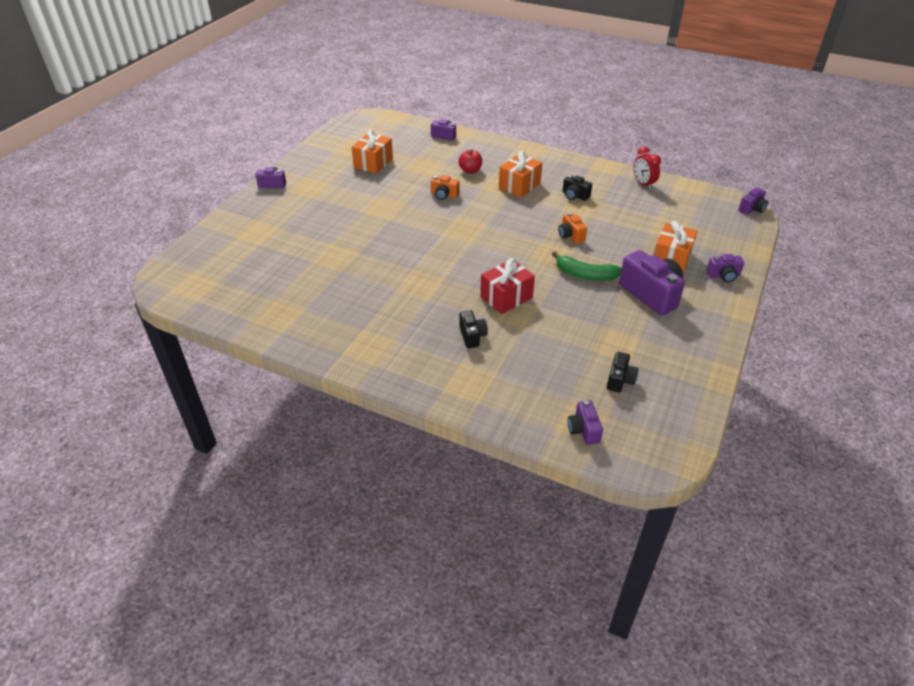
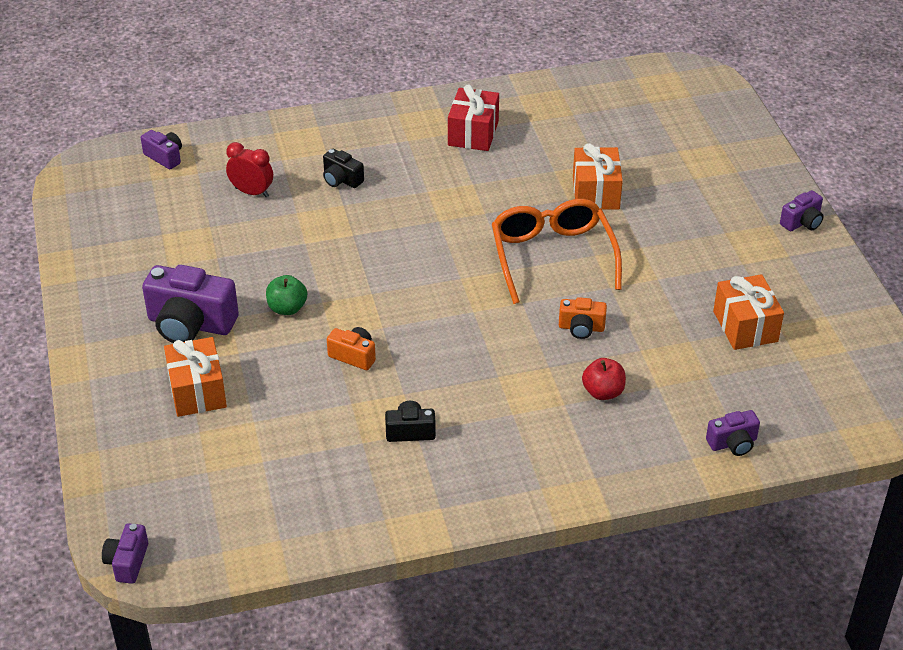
camera: 140 degrees right, 0 degrees up
orange camera [431,175,459,200] -> orange camera turned 150 degrees counterclockwise [559,297,607,339]
red gift [480,258,535,314] -> red gift moved to [448,84,499,151]
orange gift [499,151,542,197] -> orange gift moved to [573,143,623,210]
green banana [552,251,622,281] -> green apple [266,275,307,315]
black camera [607,352,638,393] -> none
red clock [633,147,661,189] -> red clock moved to [226,142,273,197]
purple camera [706,254,744,282] -> none
none -> orange glasses [492,199,622,304]

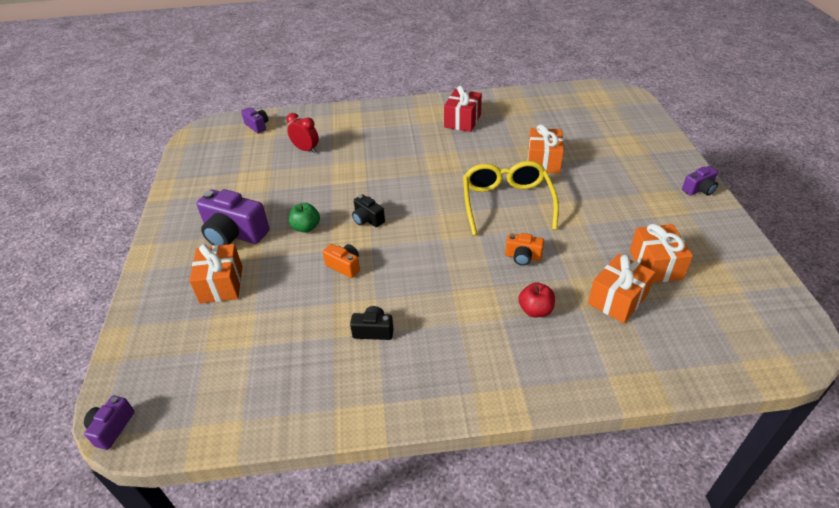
camera: 10 degrees right, 0 degrees up
black camera [323,149,364,188] -> black camera moved to [352,194,385,227]
orange glasses [492,199,622,304] -> yellow glasses [463,161,559,235]
purple camera [706,410,760,456] -> none
none -> orange gift [588,254,656,323]

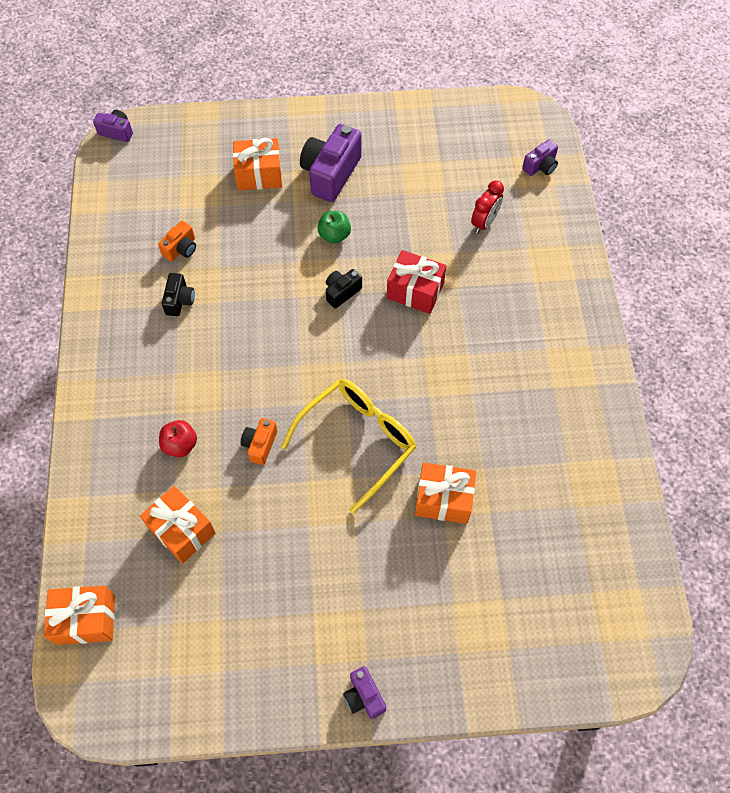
camera: 90 degrees right, 20 degrees up
orange camera [323,244,360,278] -> orange camera moved to [158,221,196,261]
red gift [444,86,482,132] -> red gift moved to [387,250,446,314]
yellow glasses [463,161,559,235] -> yellow glasses turned 45 degrees counterclockwise [281,379,416,514]
orange gift [630,224,693,283] -> orange gift moved to [44,585,115,645]

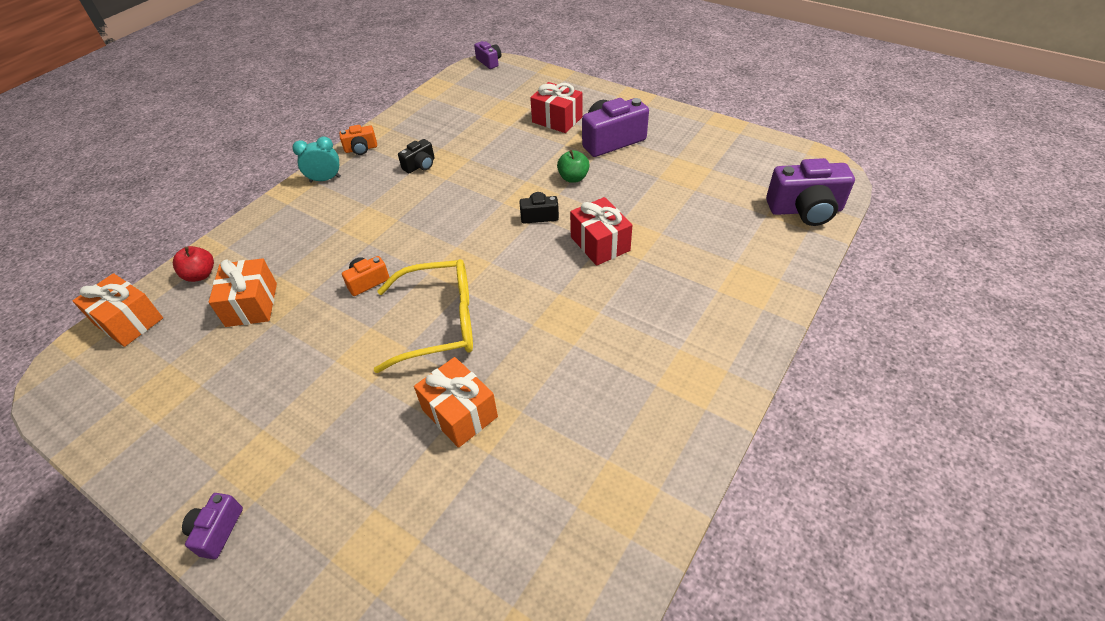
camera: 40 degrees right, 15 degrees down
orange camera [158,221,196,261] -> orange camera moved to [339,125,377,155]
red apple [159,420,197,457] -> red apple moved to [173,246,214,282]
orange gift [233,138,282,190] -> red gift [530,82,582,133]
red clock [471,180,504,233] -> none
purple camera [522,139,558,176] -> purple camera [766,158,855,226], size x1.91
none -> turquoise clock [292,137,341,183]

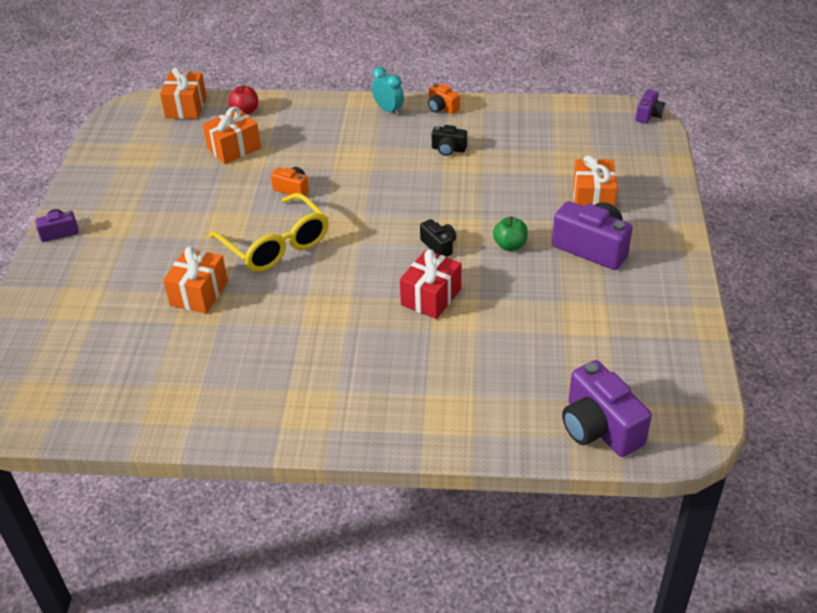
camera: 60 degrees right, 5 degrees down
red gift [530,82,582,133] -> orange gift [573,156,617,206]

